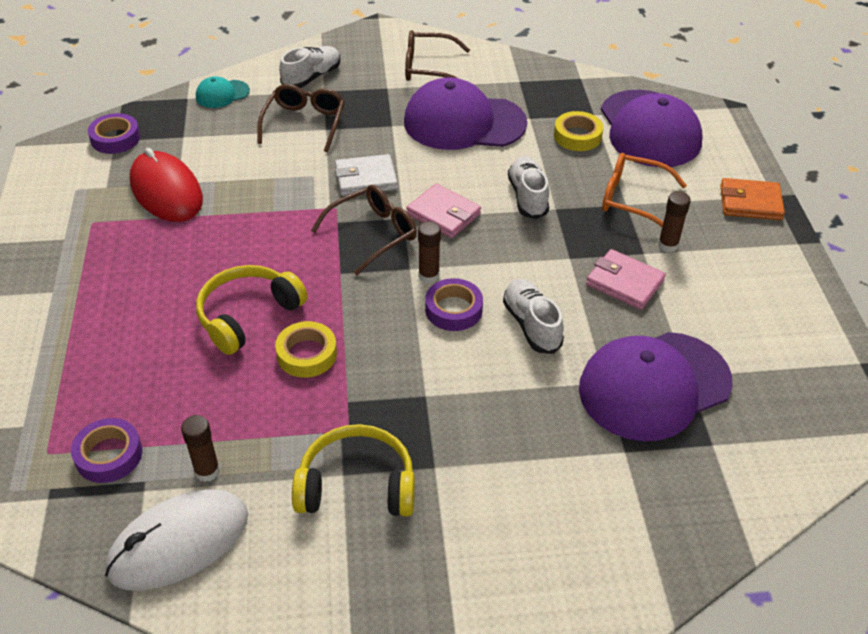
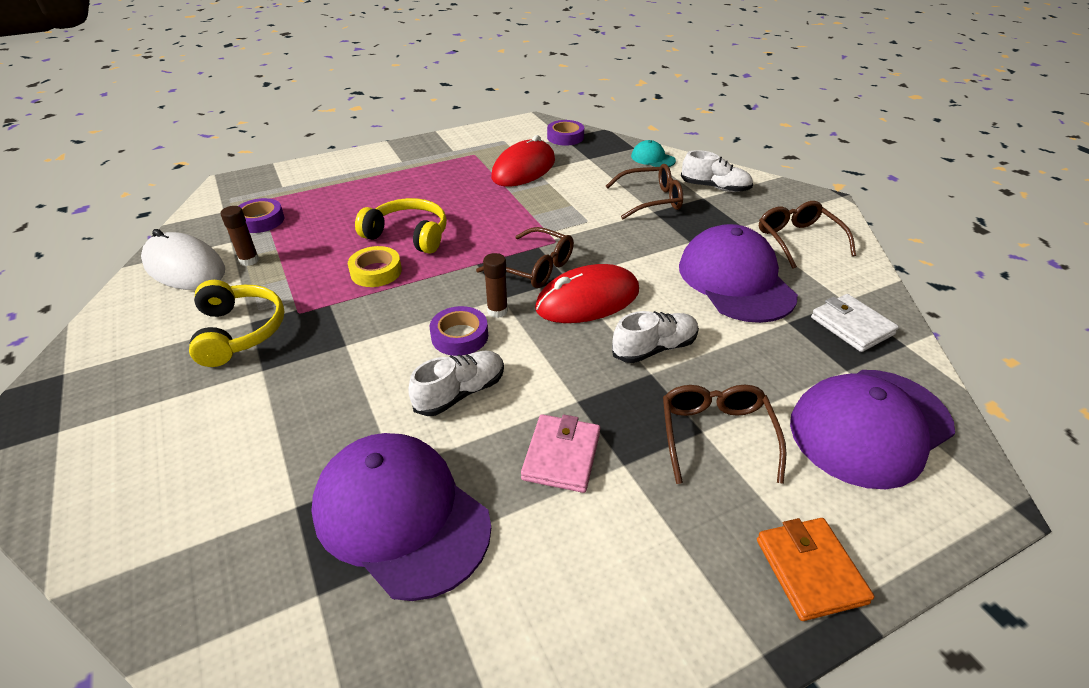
camera: 70 degrees right, 5 degrees down
white wallet [335,154,398,196] -> white wallet moved to [811,294,899,352]
pink wallet [406,183,481,238] -> red mouse [535,264,639,323]
yellow tape [554,111,603,151] -> none
orange glasses [602,153,687,227] -> brown glasses [663,385,787,484]
brown glue stick [658,191,691,253] -> none

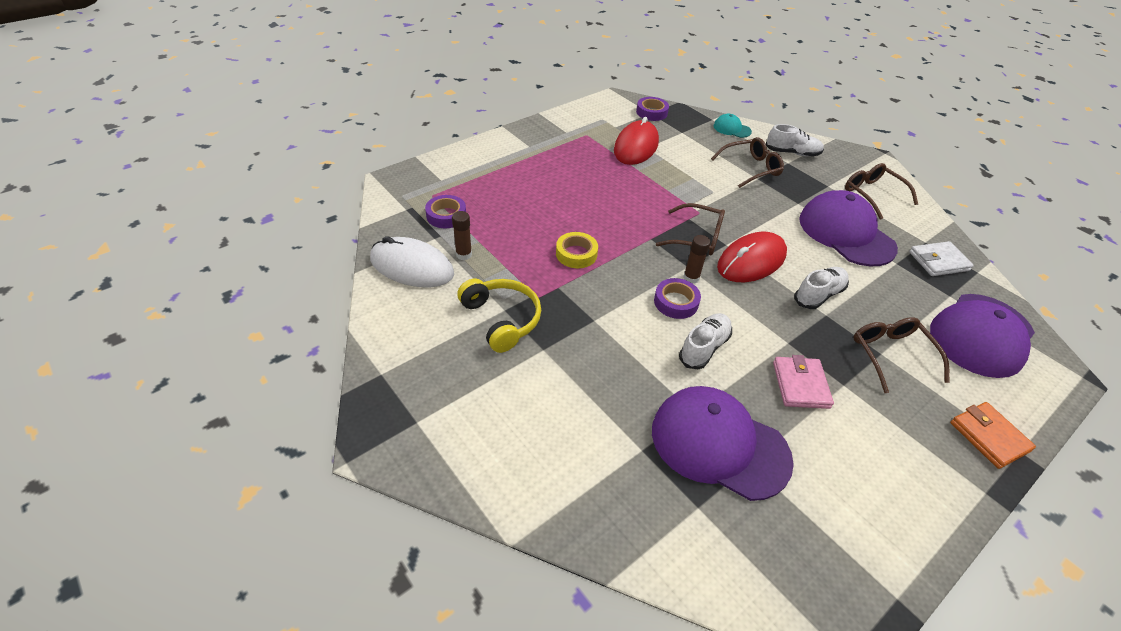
camera: 15 degrees left, 5 degrees up
yellow headphones [355,198,447,254] -> none
white wallet [811,294,899,352] -> white wallet turned 60 degrees counterclockwise [909,241,974,276]

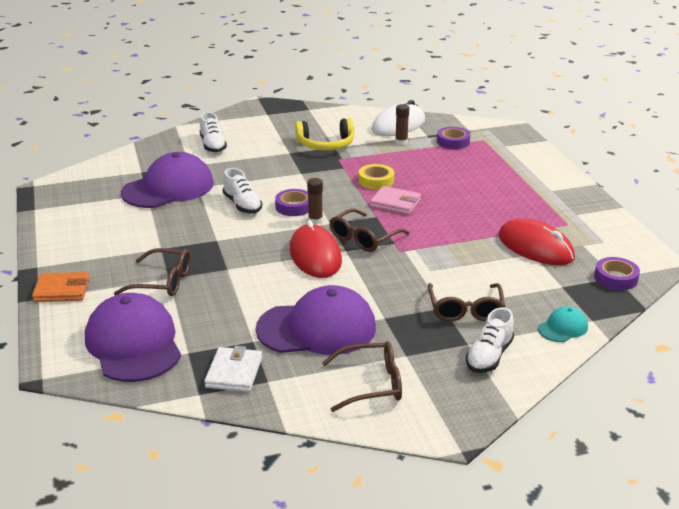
camera: 115 degrees right, 15 degrees down
pink wallet [773,355,834,409] -> pink wallet moved to [370,186,421,215]
white shoe [794,267,849,309] -> white shoe moved to [200,112,227,153]

